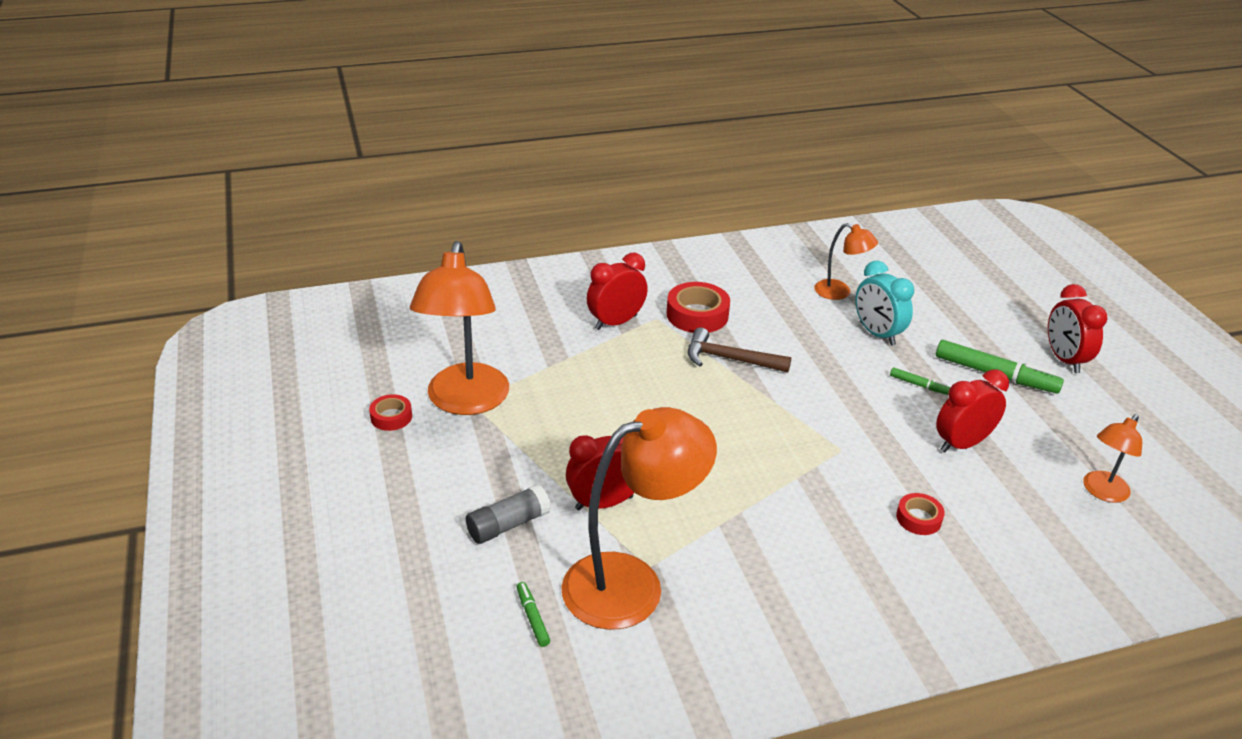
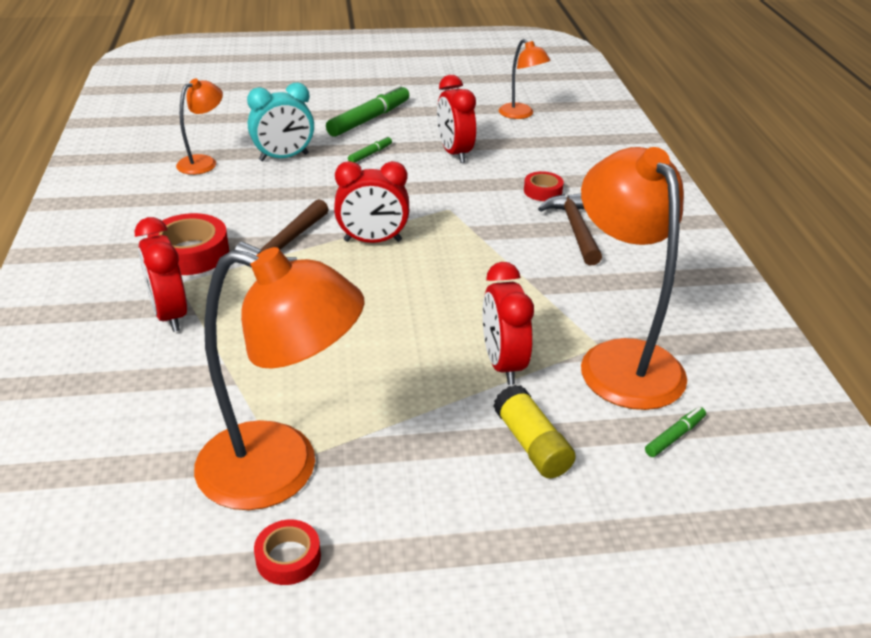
camera: 80 degrees left, 0 degrees up
grey glue stick [466,484,551,544] -> yellow glue stick [493,385,576,478]
green marker [517,582,550,647] -> green marker turned 150 degrees clockwise [645,407,706,457]
red clock [1048,284,1108,373] -> red clock moved to [334,161,409,243]
none -> brown hammer [538,194,602,265]

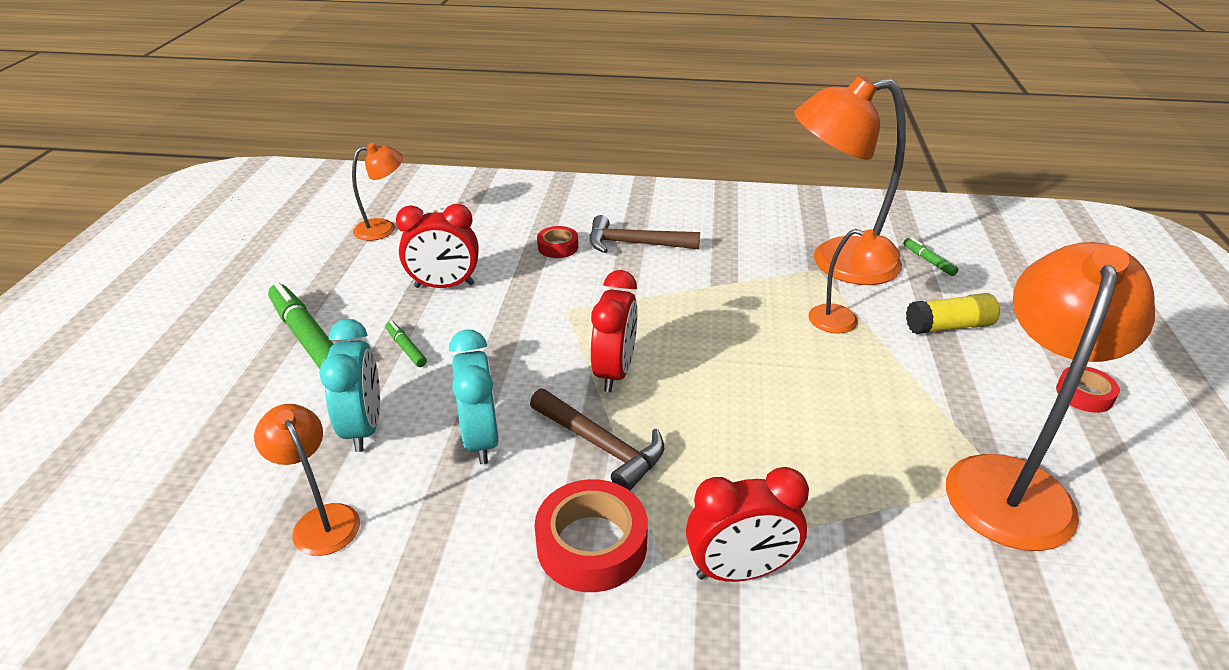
camera: 75 degrees left, 0 degrees up
red tape [254,520,321,585] -> red tape moved to [1056,366,1120,413]
red clock [482,262,534,385] -> orange lamp [808,229,900,333]
none -> turquoise clock [449,330,499,464]

